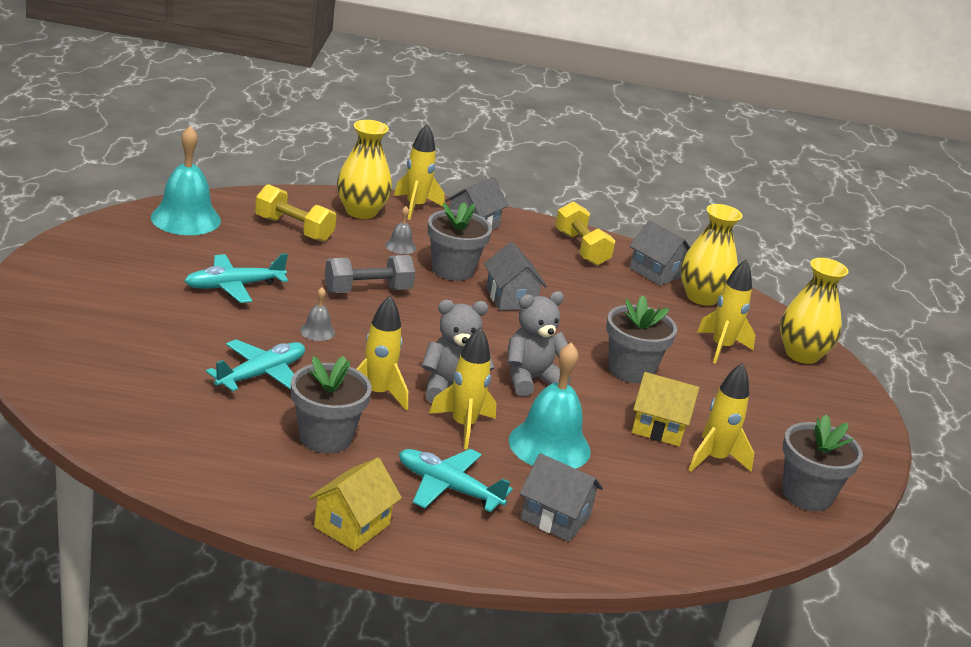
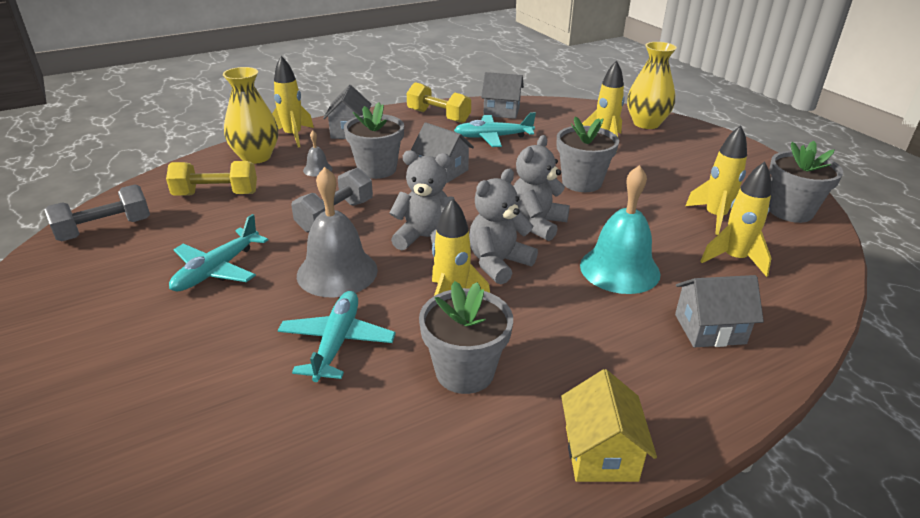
camera: 30 degrees left, 5 degrees up
turquoise bell [151,126,221,235] -> grey dumbbell [45,184,150,241]
grey bell [300,287,335,341] -> grey bell [297,167,378,298], size x2.19
turquoise plane [399,449,513,512] -> turquoise plane moved to [454,112,536,147]
yellow rocket [429,327,497,449] -> yellow rocket moved to [700,162,771,277]
yellow house [632,372,700,446] -> none
yellow vase [680,204,743,306] -> none
none -> grey teddy bear [389,150,455,250]

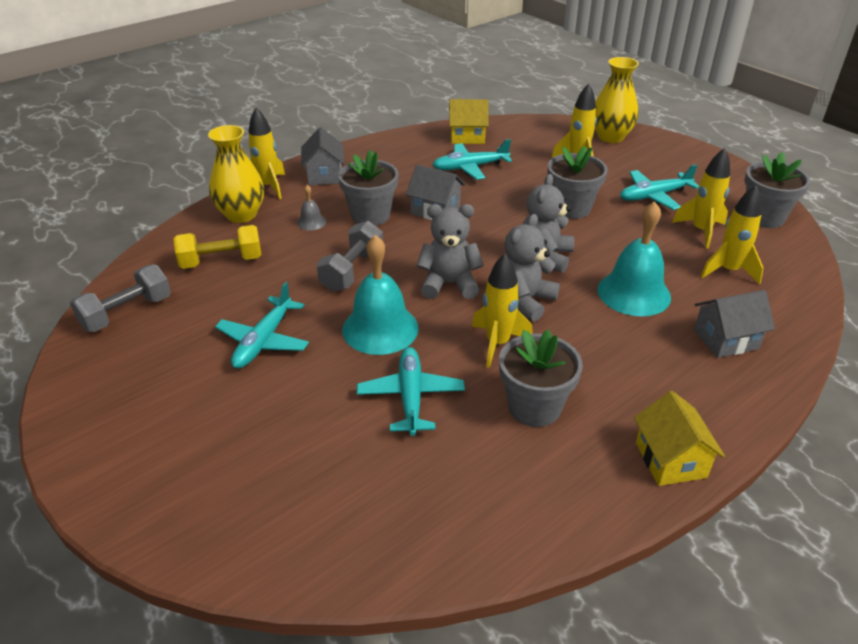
camera: 10 degrees left, 5 degrees up
grey bell [297,167,378,298] -> turquoise bell [342,235,419,355]
yellow dumbbell [407,82,471,123] -> none
grey house [481,72,524,119] -> yellow house [449,99,488,144]
none -> turquoise plane [620,164,699,210]

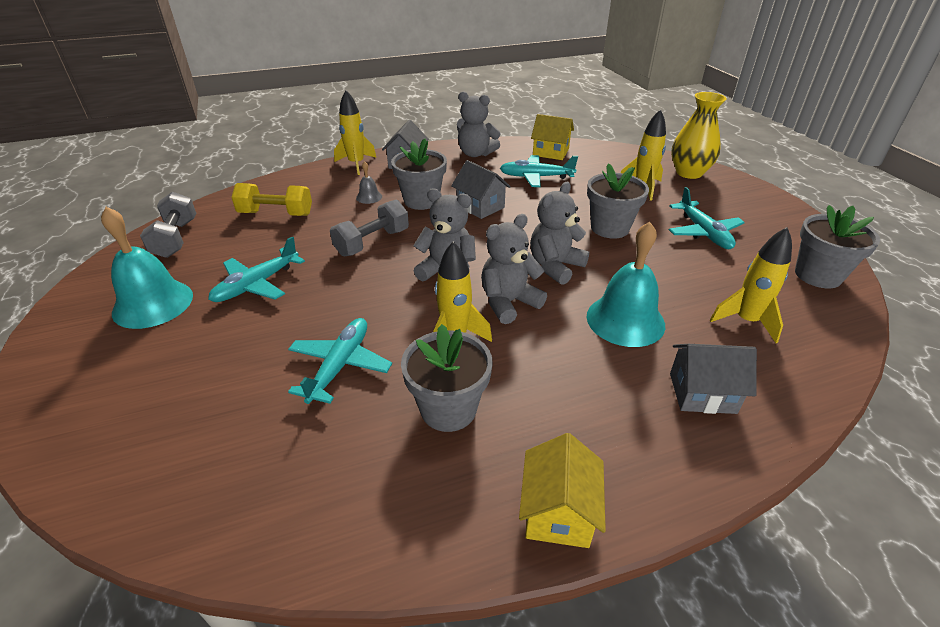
camera: 20 degrees right, 0 degrees up
grey dumbbell [70,264,171,332] -> grey dumbbell turned 75 degrees counterclockwise [140,192,196,258]
yellow vase [208,125,264,223] -> none
turquoise bell [342,235,419,355] -> turquoise bell moved to [101,207,193,329]
turquoise plane [620,164,699,210] -> turquoise plane turned 105 degrees counterclockwise [669,187,745,249]
yellow rocket [672,148,730,249] -> none
none -> grey teddy bear [457,91,501,157]

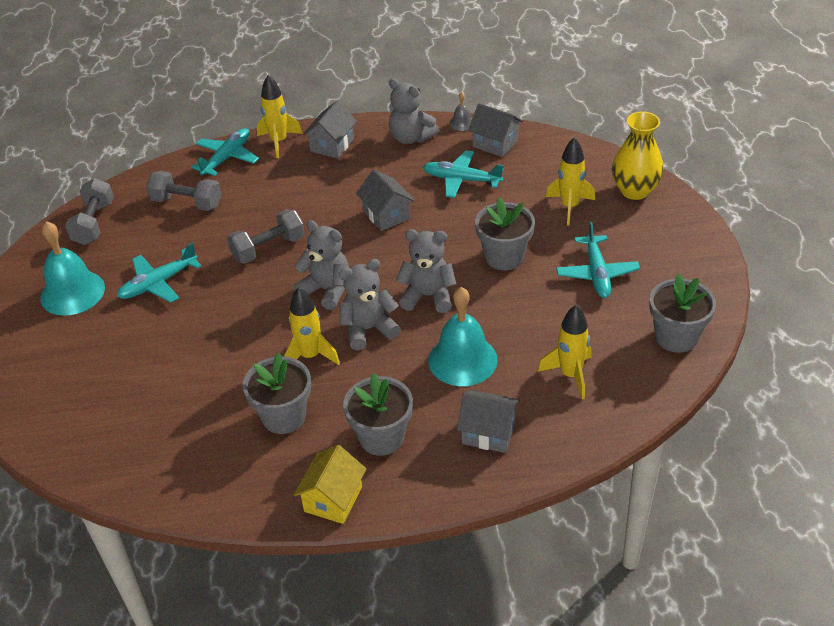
camera: 15 degrees right, 5 degrees up
yellow dumbbell [231,183,312,216] -> grey dumbbell [146,171,221,211]
turquoise plane [288,318,392,404] -> turquoise plane moved to [191,128,259,176]
grey bell [356,161,382,204] -> grey bell moved to [450,92,472,131]
grey flower pot [391,138,447,210] -> grey flower pot moved to [343,373,413,456]
grey teddy bear [530,182,589,285] -> grey teddy bear turned 45 degrees clockwise [396,229,456,313]
yellow house [531,114,574,160] -> grey house [468,103,523,157]

